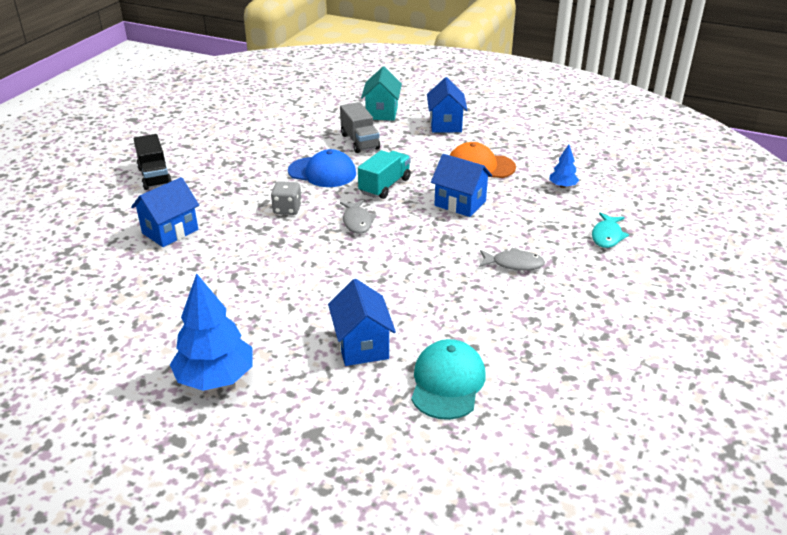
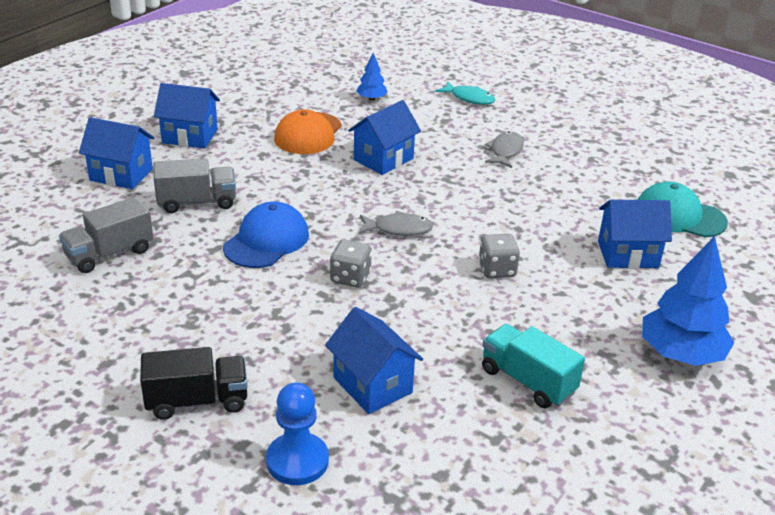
camera: 80 degrees left, 0 degrees up
turquoise truck [358,150,411,199] -> turquoise truck moved to [482,324,585,408]
turquoise house [361,67,402,121] -> blue house [79,117,155,189]
none -> grey truck [59,197,153,273]
none -> blue pawn [266,382,329,485]
none -> grey dice [479,234,520,278]

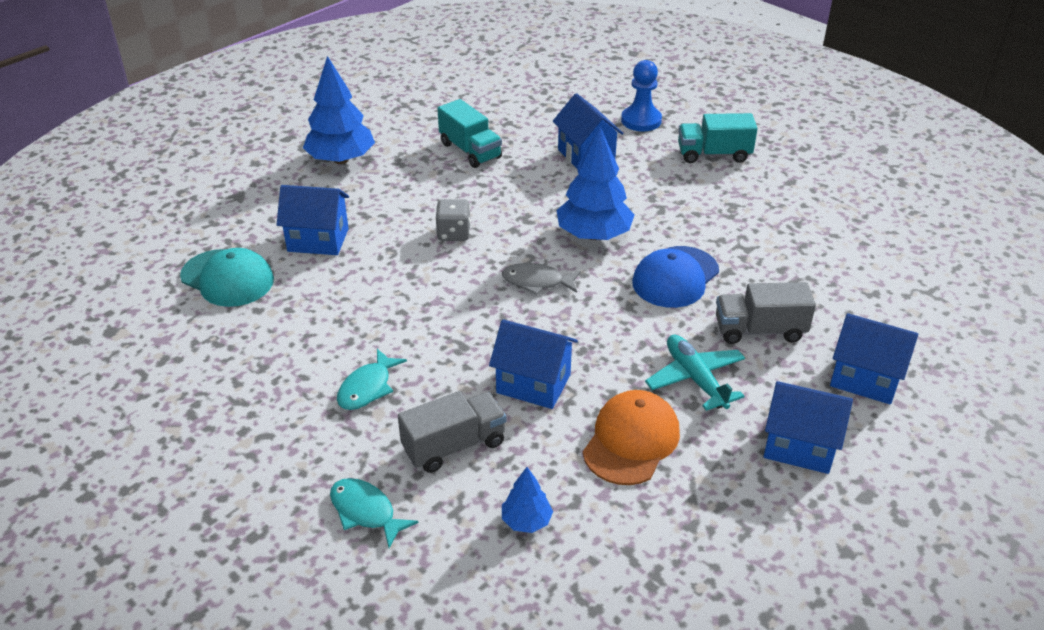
camera: 170 degrees left, 5 degrees up
grey truck [59,197,153,273] -> grey truck moved to [398,391,506,473]
black truck [140,347,248,420] -> turquoise truck [678,113,758,163]
grey dice [330,239,372,288] -> blue tree [556,127,634,240]
blue house [348,100,421,175] -> blue house turned 60 degrees clockwise [489,319,578,409]
grey fish [485,131,524,168] -> turquoise fish [337,349,407,410]
none -> turquoise plane [645,335,745,411]

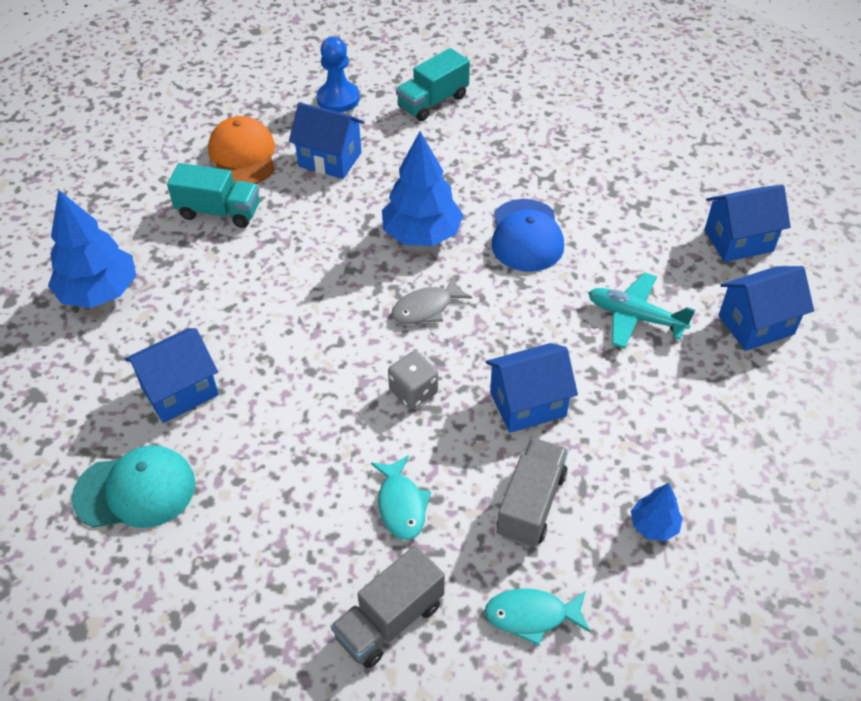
camera: 40 degrees left, 10 degrees up
grey dice [436,199,471,241] -> grey dice moved to [388,351,438,409]
orange cap [583,390,680,485] -> orange cap moved to [208,116,275,184]
grey truck [716,282,816,344] -> grey truck moved to [331,546,445,669]

